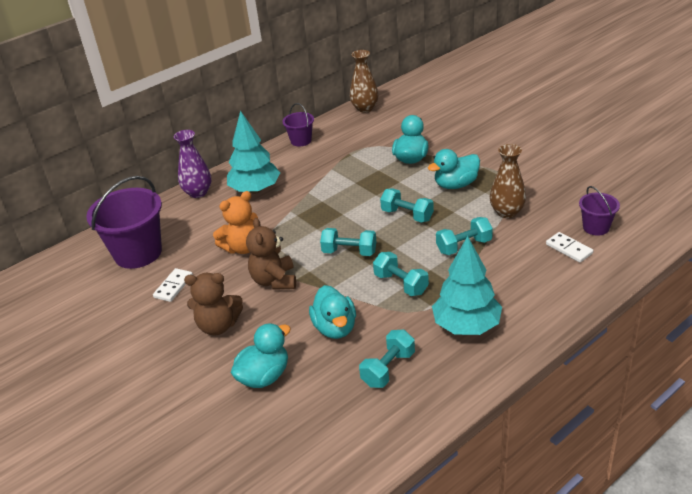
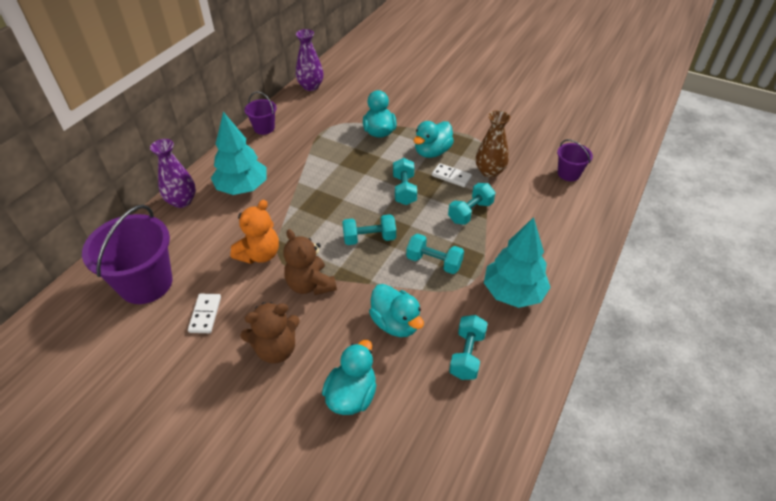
camera: 25 degrees left, 10 degrees up
brown vase [350,50,379,113] -> purple vase [296,29,323,91]
turquoise dumbbell [380,188,434,223] -> turquoise dumbbell turned 75 degrees clockwise [393,158,417,205]
white domino [546,232,593,263] -> white domino moved to [432,163,472,187]

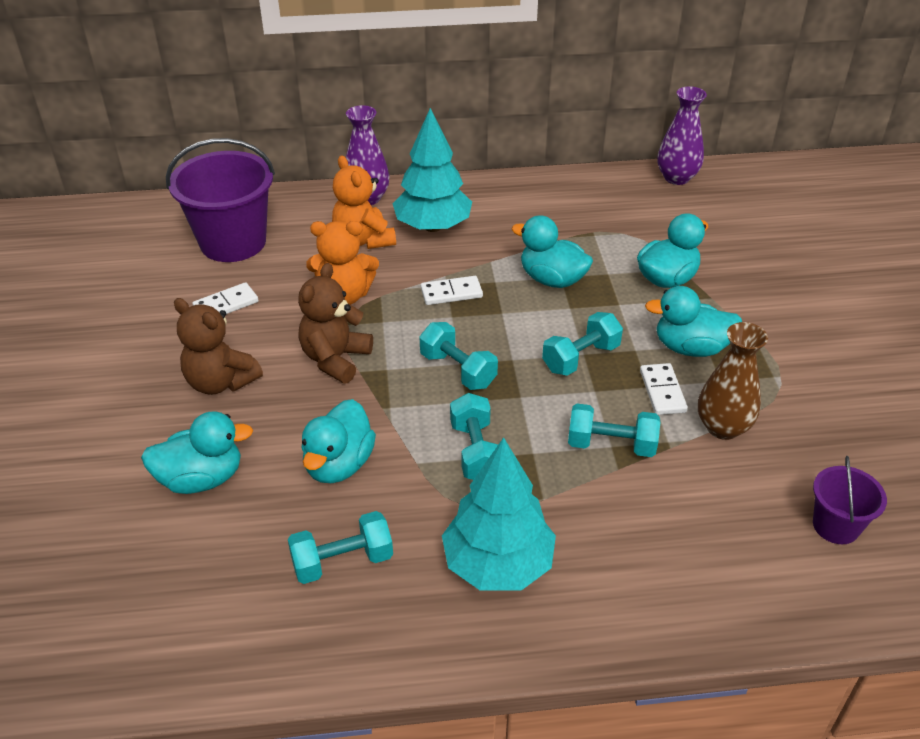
camera: 55 degrees right, 5 degrees down
purple bucket [244,91,277,135] -> none
none -> orange teddy bear [332,155,396,249]
none -> white domino [421,276,483,305]
none -> turquoise duck [512,215,593,288]

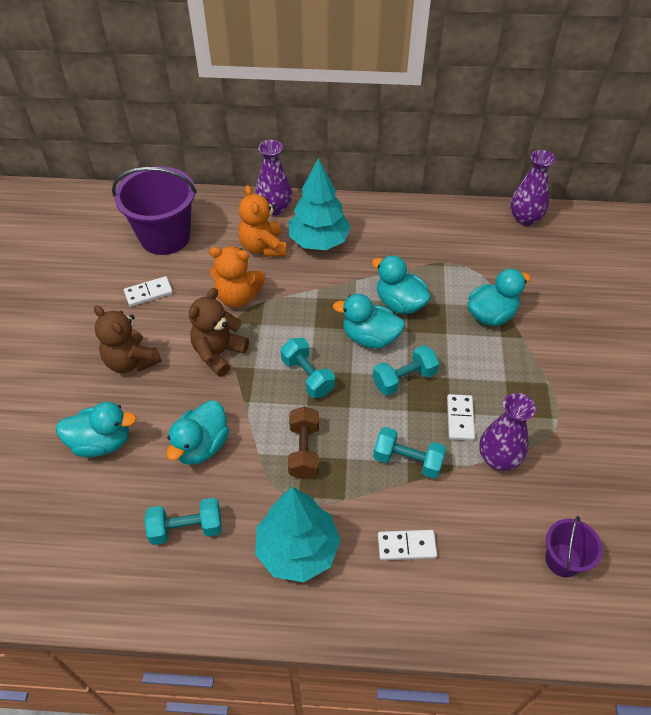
camera: 10 degrees right, 10 degrees up
white domino [421,276,483,305] -> white domino moved to [378,530,437,560]
turquoise dumbbell [450,393,498,480] -> brown dumbbell [288,407,319,479]
turquoise duck [645,286,742,357] -> turquoise duck moved to [333,294,405,349]
brown vase [698,322,768,440] -> purple vase [479,393,536,471]

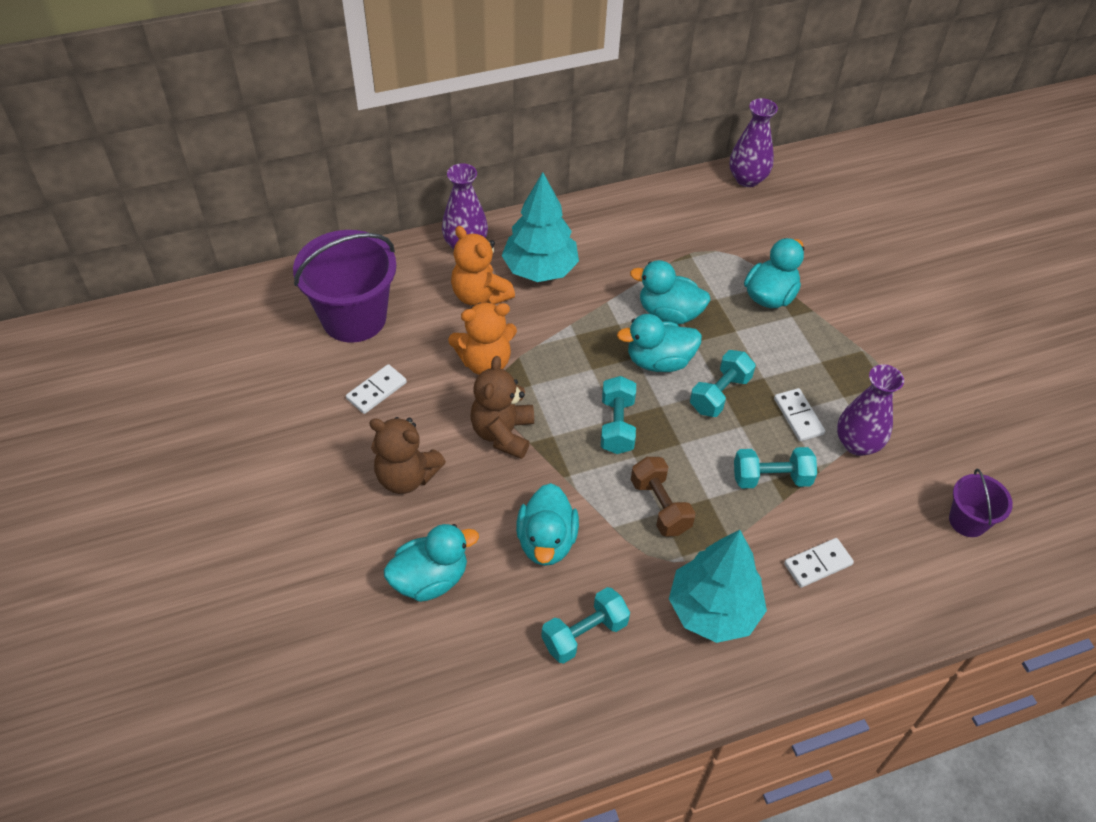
camera: 25 degrees left, 0 degrees up
turquoise dumbbell [281,338,335,398] -> turquoise dumbbell turned 60 degrees clockwise [601,376,636,454]

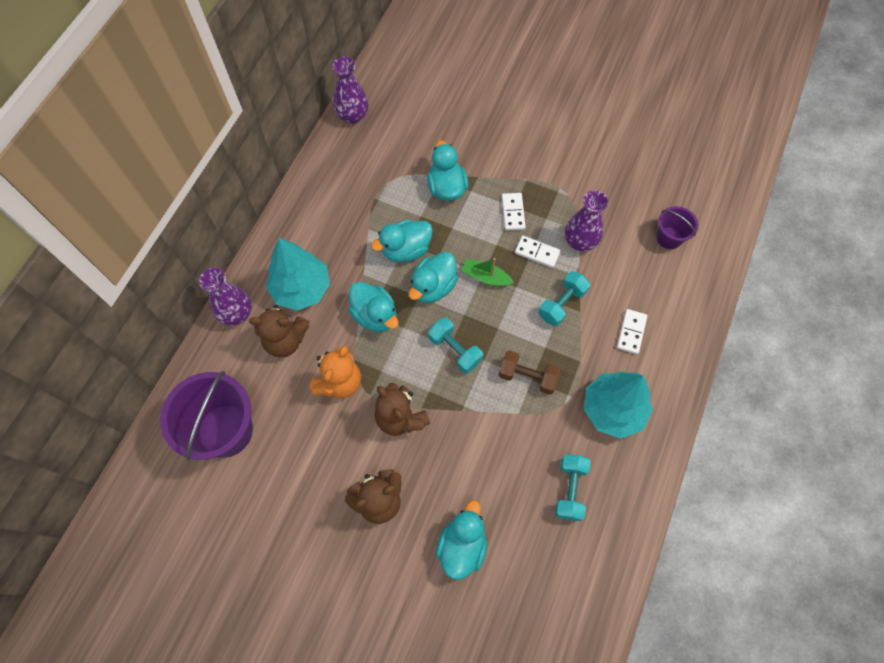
camera: 45 degrees left, 15 degrees up
white domino [346,364,407,414] -> white domino moved to [502,193,526,231]
orange teddy bear [451,226,515,306] -> brown teddy bear [249,305,310,357]
turquoise duck [516,483,579,566] -> turquoise duck moved to [348,282,399,332]
turquoise dumbbell [690,350,756,417] -> green boat [461,258,514,286]

